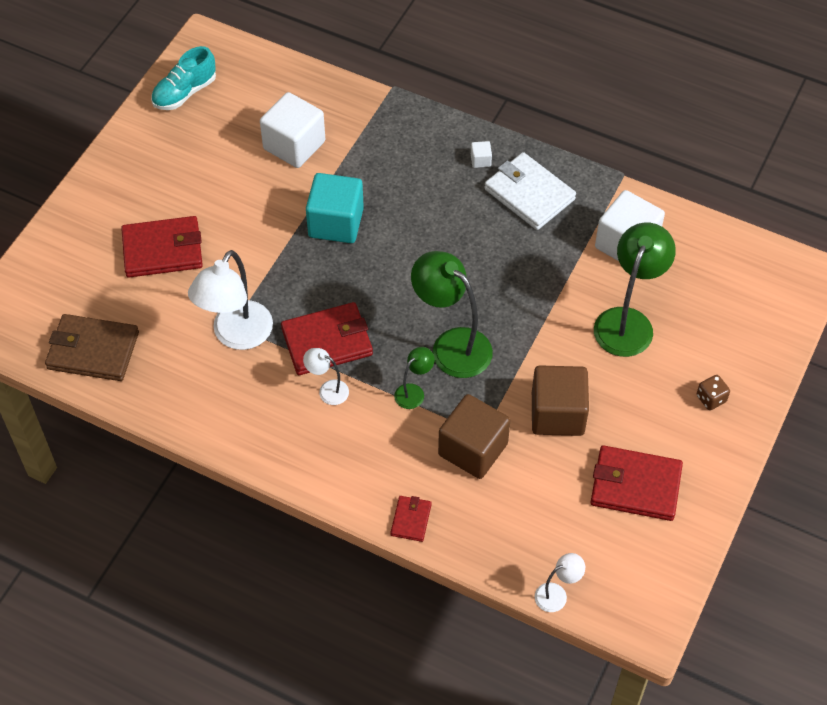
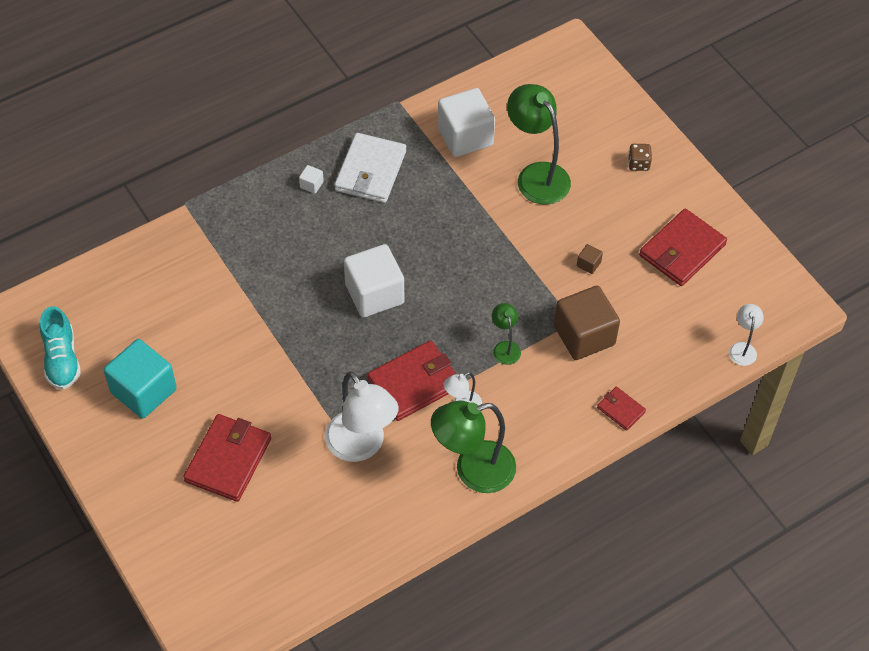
camera: 60 degrees left, 0 degrees up
brown wallet [45,314,139,381] -> none
white cube [260,92,325,168] -> white cube moved to [344,244,404,318]
red wallet [281,302,373,375] -> red wallet turned 45 degrees clockwise [367,340,456,421]
turquoise cube [306,173,364,243] -> turquoise cube moved to [104,339,177,419]
green lamp [411,251,493,378] -> green lamp moved to [431,401,516,493]
white wallet [484,152,576,230] -> white wallet turned 60 degrees counterclockwise [335,133,406,203]
brown cube [532,365,589,436] -> brown cube [577,244,603,274], size x0.40

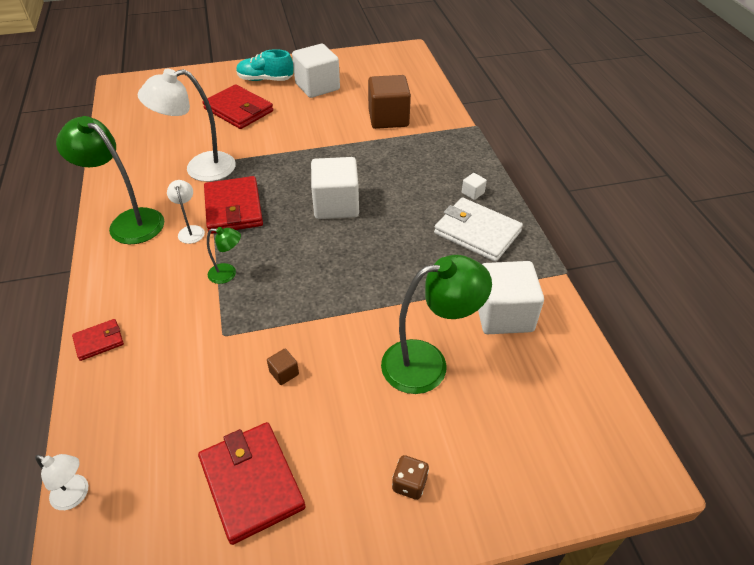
camera: 110 degrees right, 10 degrees down
turquoise shoe [40,306,81,390] -> turquoise shoe moved to [236,49,294,81]
turquoise cube [104,339,177,419] -> white cube [292,44,340,98]
green lamp [431,401,516,493] -> green lamp turned 60 degrees counterclockwise [56,116,164,244]
brown cube [554,286,620,360] -> brown cube moved to [368,75,411,129]

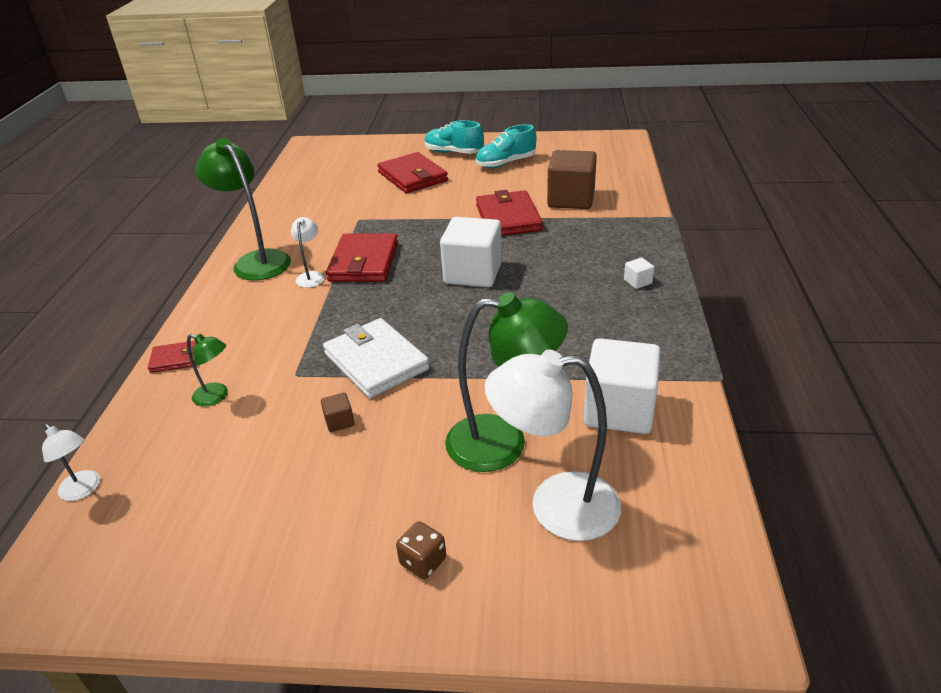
camera: 20 degrees right, 10 degrees down
white lamp [138,69,236,182] -> white lamp moved to [485,350,621,541]
red wallet [198,422,305,545] -> red wallet moved to [476,190,543,236]
green lamp [207,227,241,284] -> green lamp moved to [187,334,228,407]
white cube [292,44,340,98] -> turquoise shoe [476,124,536,168]
white wallet [434,198,523,262] -> white wallet moved to [323,318,429,398]

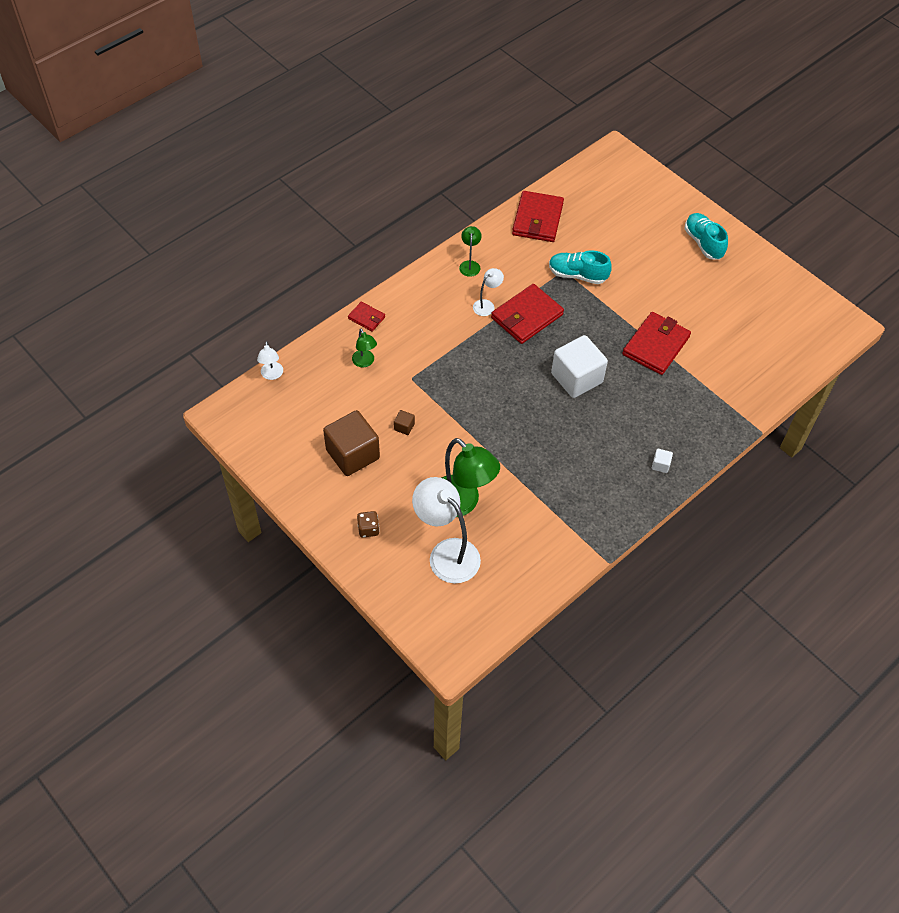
camera: 40 degrees right, 20 degrees up
green lamp [195,138,291,281] -> green lamp [459,226,482,277], size x0.49
white wallet [323,318,429,398] -> none
red wallet [377,152,448,193] -> red wallet moved to [512,191,564,242]
turquoise shoe [476,124,536,168] -> turquoise shoe moved to [549,250,612,284]
brown cube [547,150,597,209] -> brown cube moved to [323,410,380,476]
white cube [584,338,661,434] -> none

